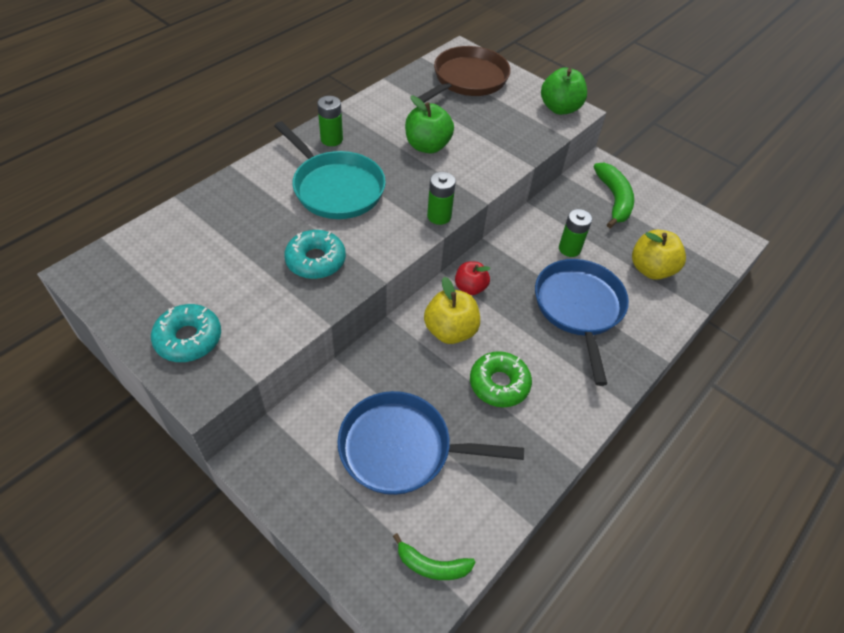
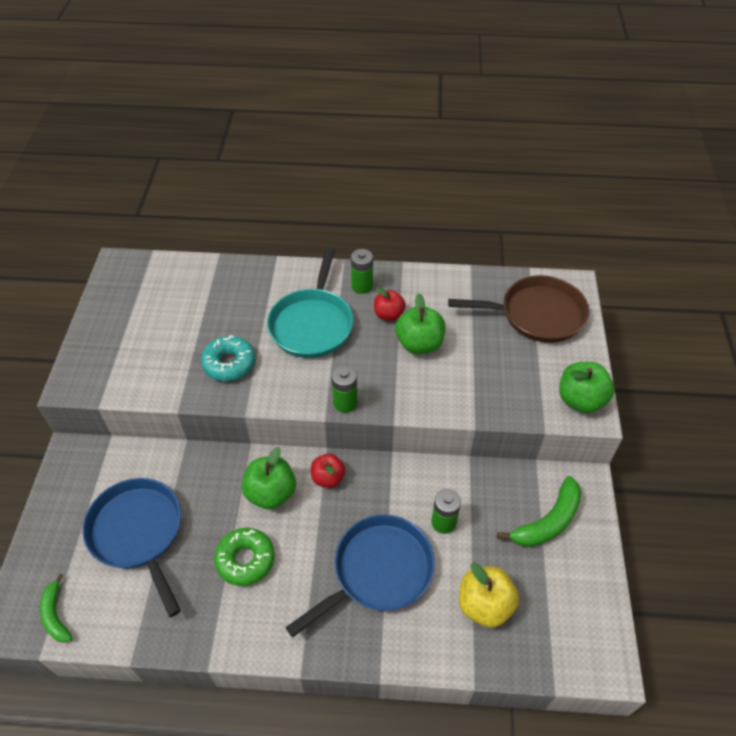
camera: 55 degrees right, 0 degrees up
turquoise donut [151,304,221,362] -> none
yellow apple [424,277,480,344] -> green apple [242,447,296,509]
none -> red apple [374,287,406,321]

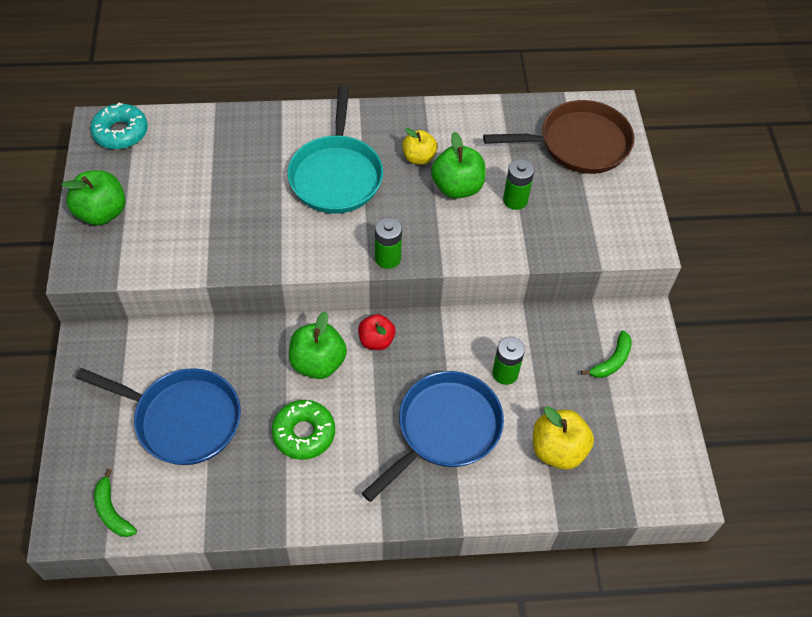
camera: 10 degrees left, 5 degrees up
blue pan [82,478,181,617] -> blue pan turned 150 degrees clockwise [76,368,241,465]
turquoise donut [201,335,255,381] -> turquoise donut moved to [90,102,148,149]
green battery [351,249,373,294] -> green battery moved to [503,159,534,210]
red apple [374,287,406,321] -> yellow apple [402,128,437,165]
green banana [497,476,582,547] -> green banana [581,330,632,378], size x0.63
green apple [559,362,615,413] -> green apple moved to [61,170,126,225]

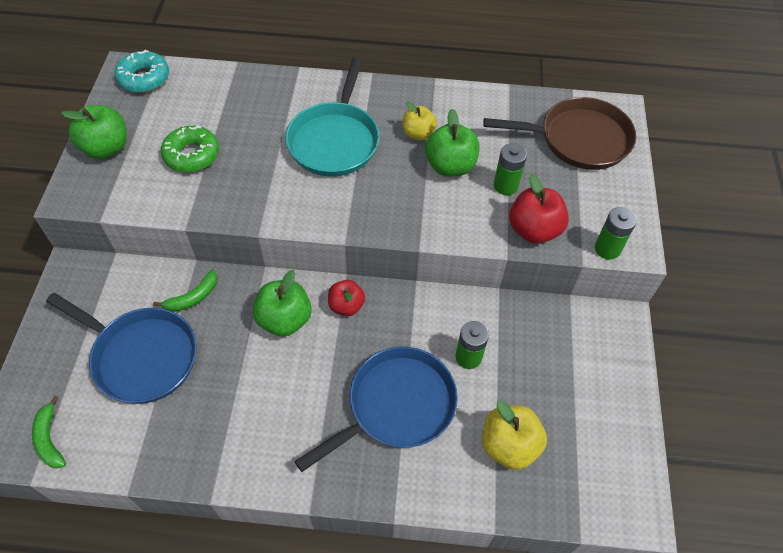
camera: 10 degrees right, 0 degrees up
green donut [272,400,335,460] -> green donut moved to [161,125,219,172]
green battery [375,217,402,269] -> green battery moved to [595,207,637,260]
green banana [581,330,632,378] -> green banana moved to [153,270,218,312]
none -> red apple [509,174,569,244]

